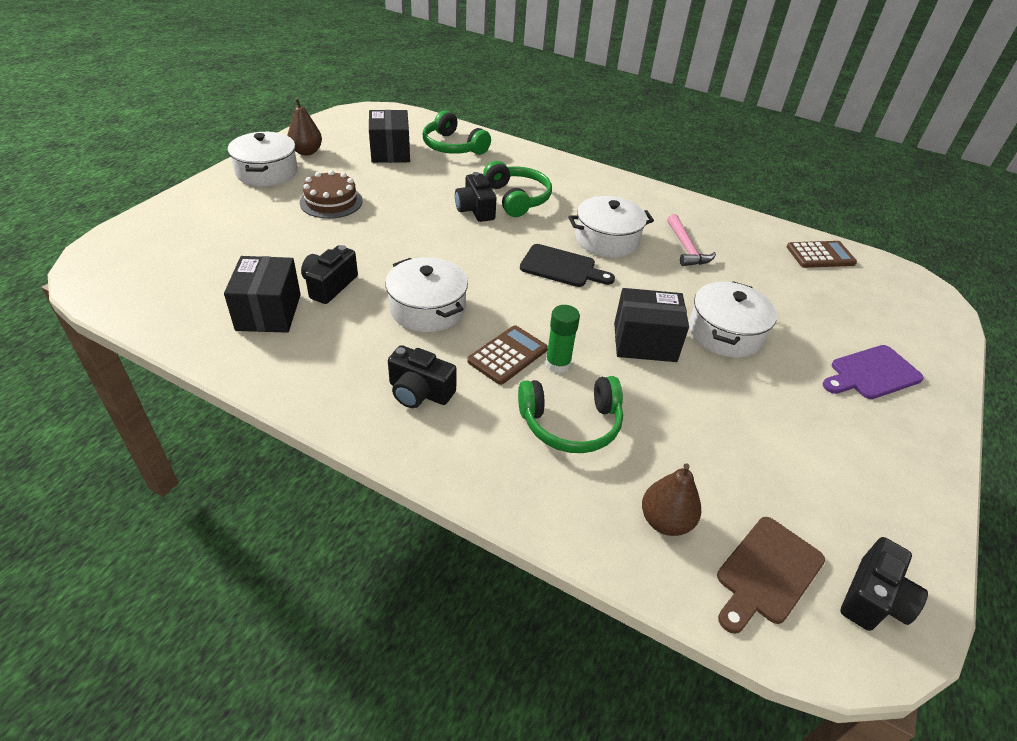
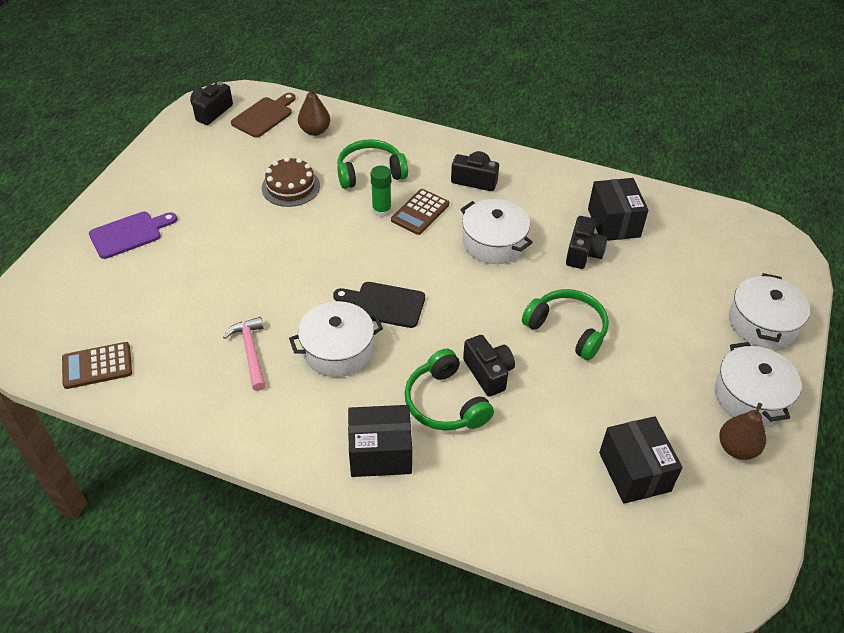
camera: 175 degrees right, 5 degrees up
brown cake [299,170,363,219] -> brown cake moved to [262,157,320,207]
green headphones [423,110,491,155] -> green headphones moved to [522,289,609,361]
black box [614,288,689,362] -> black box moved to [348,405,412,477]
white pot [689,281,777,357] -> white pot moved to [729,273,810,348]

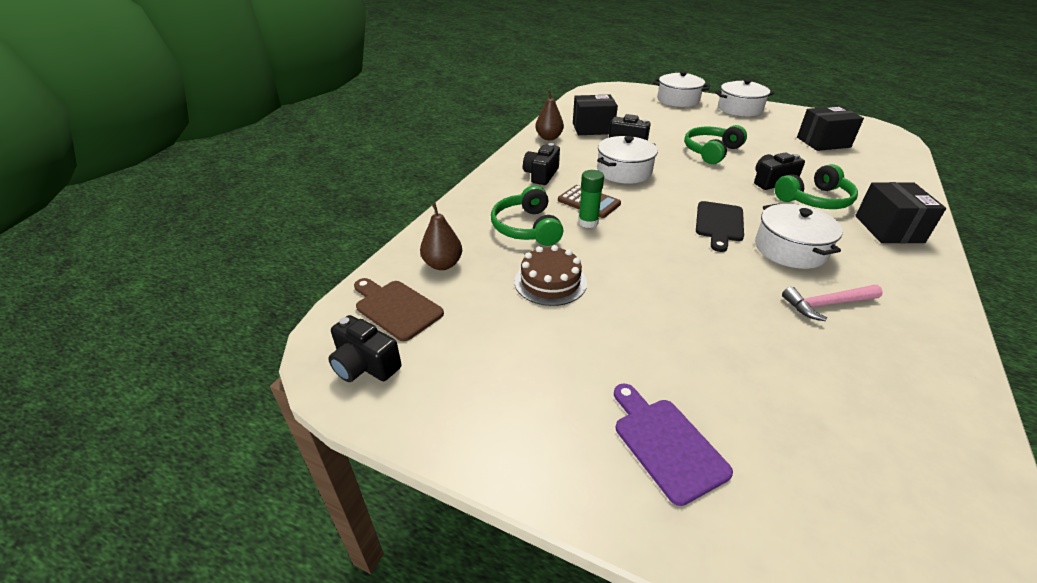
camera: 85 degrees left, 10 degrees down
brown calculator [62,342,132,389] -> none
brown pear [719,403,766,460] -> brown pear moved to [535,90,564,140]

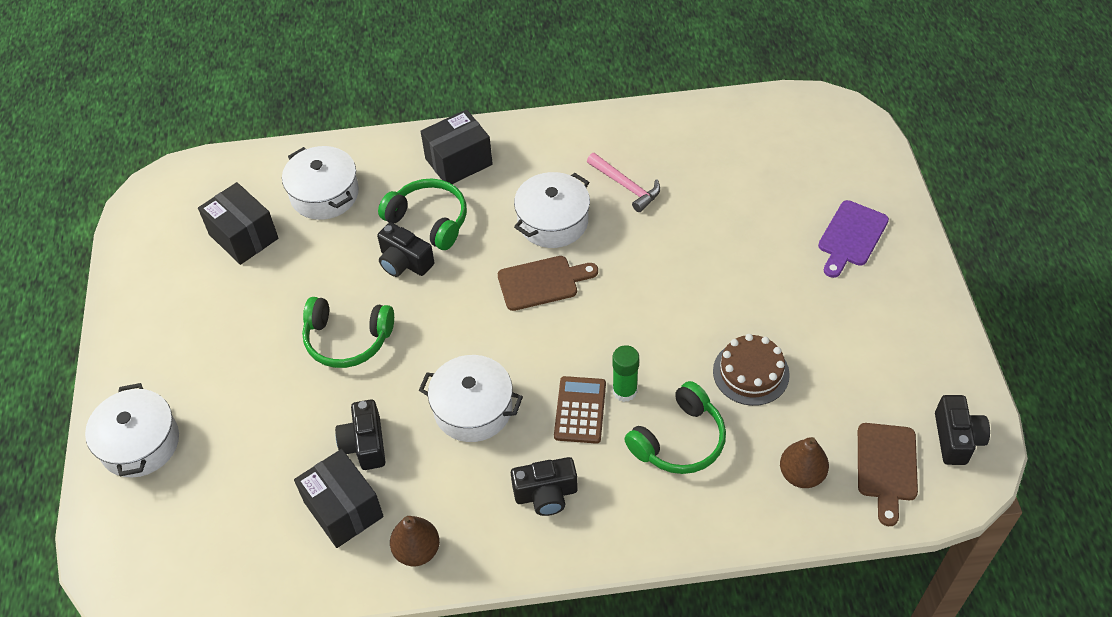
camera: 120 degrees left, 15 degrees up
black cutting board [696,201,744,252] -> brown cutting board [498,256,598,311]
white pot [715,79,774,116] -> white pot moved to [282,146,359,220]

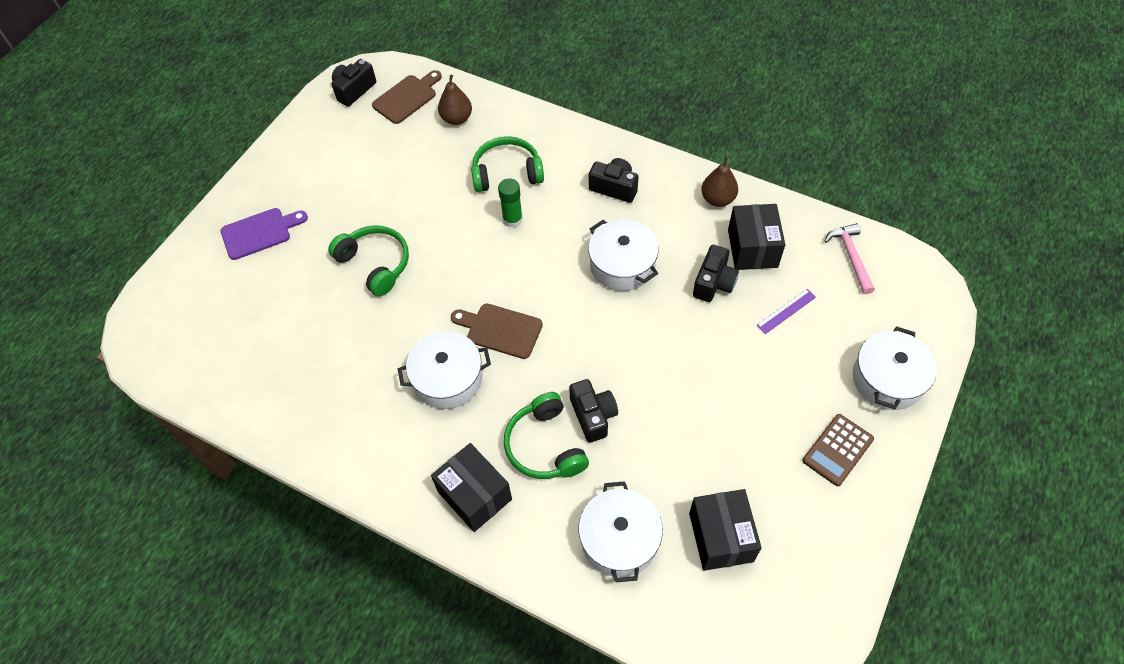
camera: 145 degrees left, 5 degrees up
green headphones [302,297,394,368] -> green headphones moved to [328,225,409,296]
black box [421,109,493,184] -> black box turned 45 degrees clockwise [431,443,512,532]
brown calculator [554,376,606,444] -> brown calculator moved to [803,414,874,486]
pink hammer [587,153,660,212] -> pink hammer moved to [825,223,875,294]
brown cake [713,334,790,406] -> none
none -> purple ruler [756,289,816,334]

